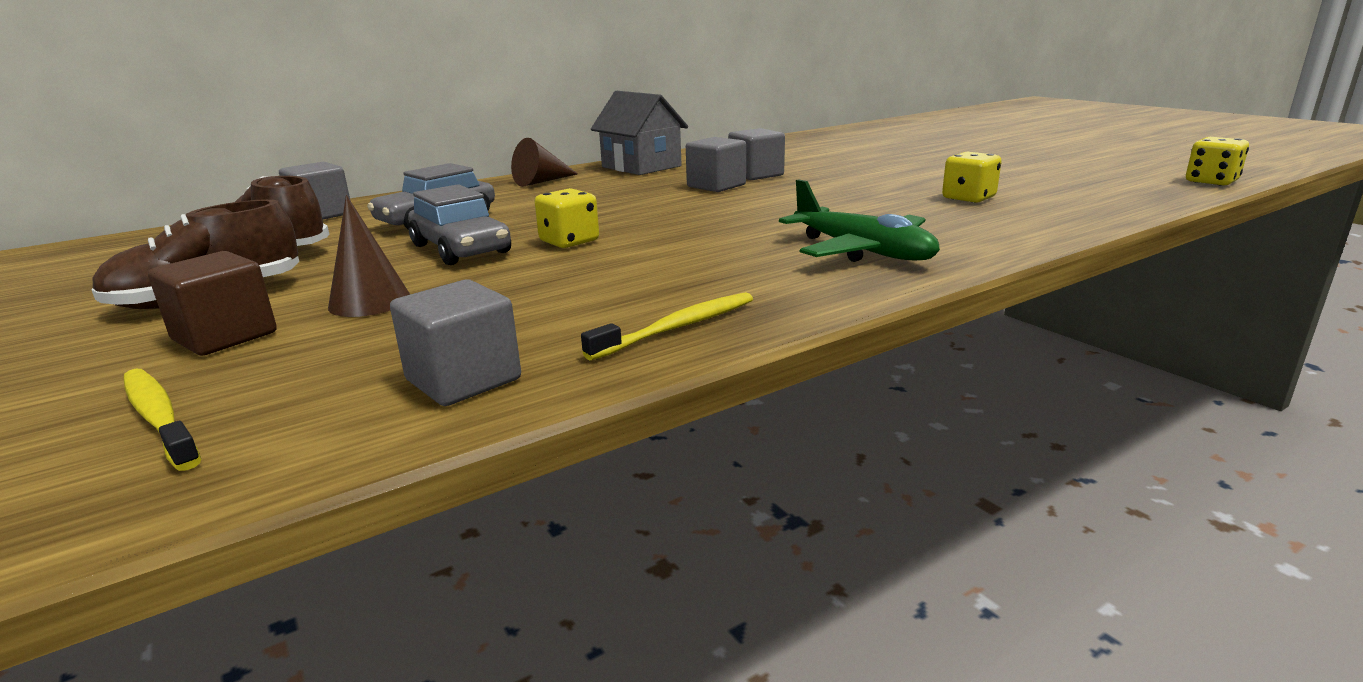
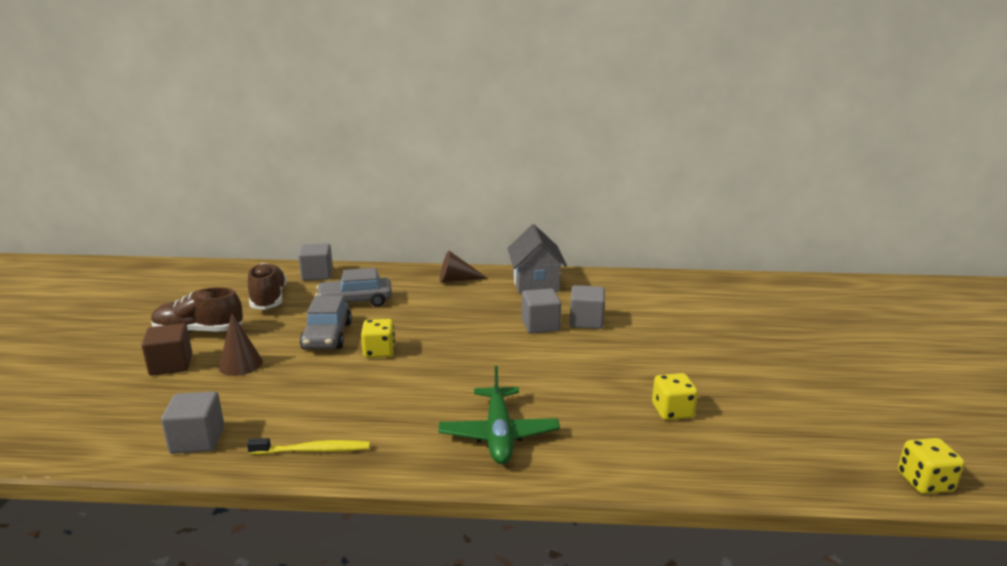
camera: 35 degrees right, 0 degrees up
yellow toothbrush [123,369,201,471] -> none

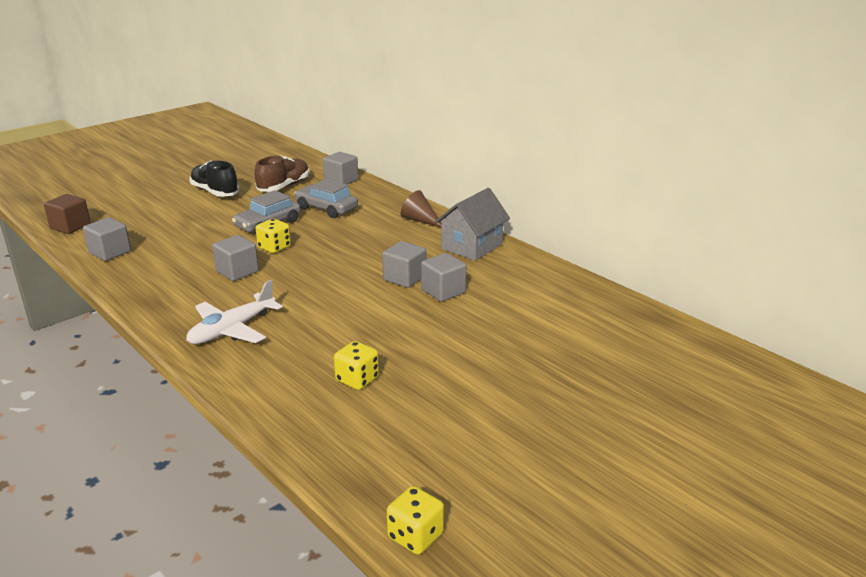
camera: 45 degrees right, 5 degrees up
brown cube [141,323,192,376] -> brown cube moved to [44,194,91,234]
brown shoe [151,287,243,333] -> black shoe [189,161,239,197]
brown cone [219,313,263,376] -> none
yellow toothbrush [247,438,370,455] -> none
green plane [439,366,560,464] -> white plane [186,280,283,344]
none -> grey cube [212,235,259,281]

